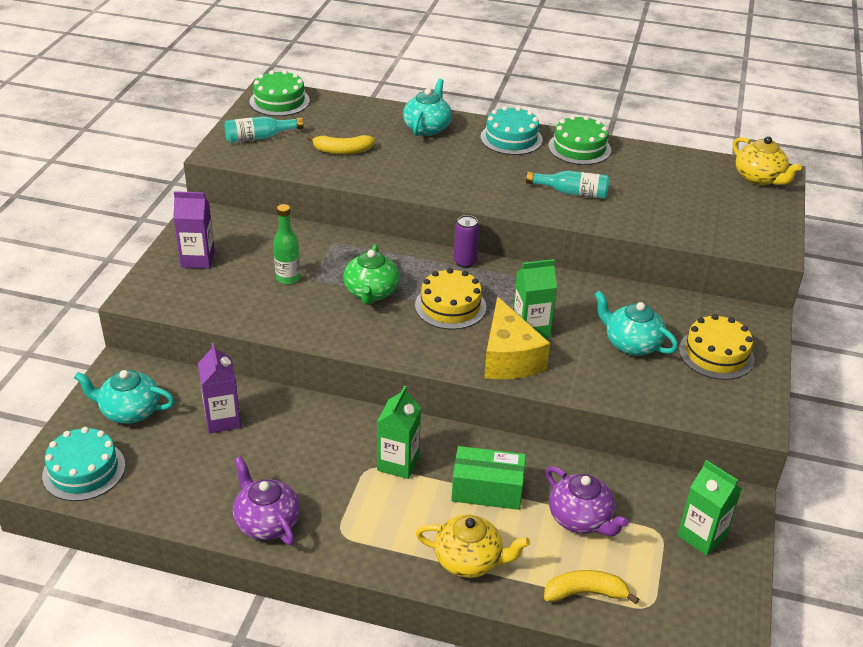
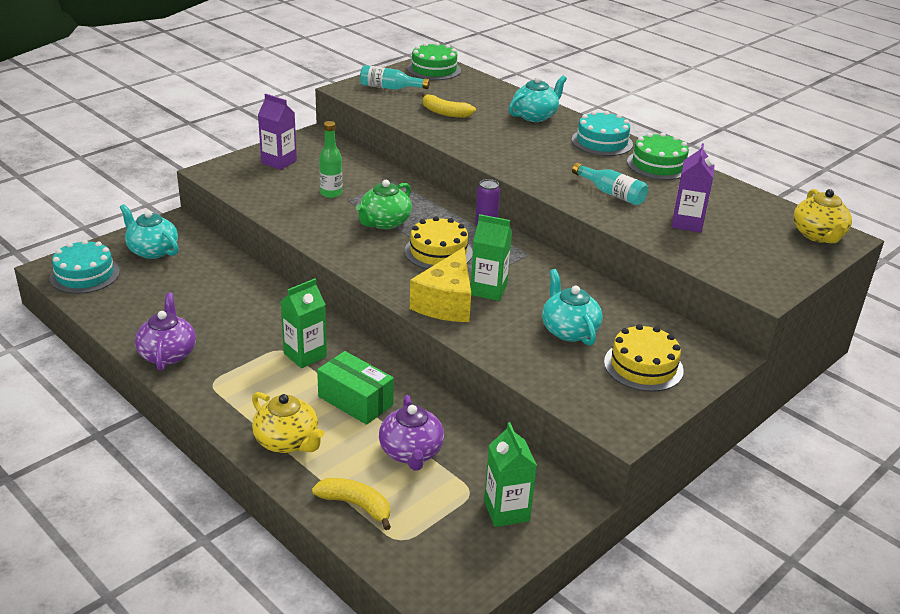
camera: 30 degrees right, 5 degrees down
purple carton [198,343,241,433] -> purple carton moved to [672,143,715,233]

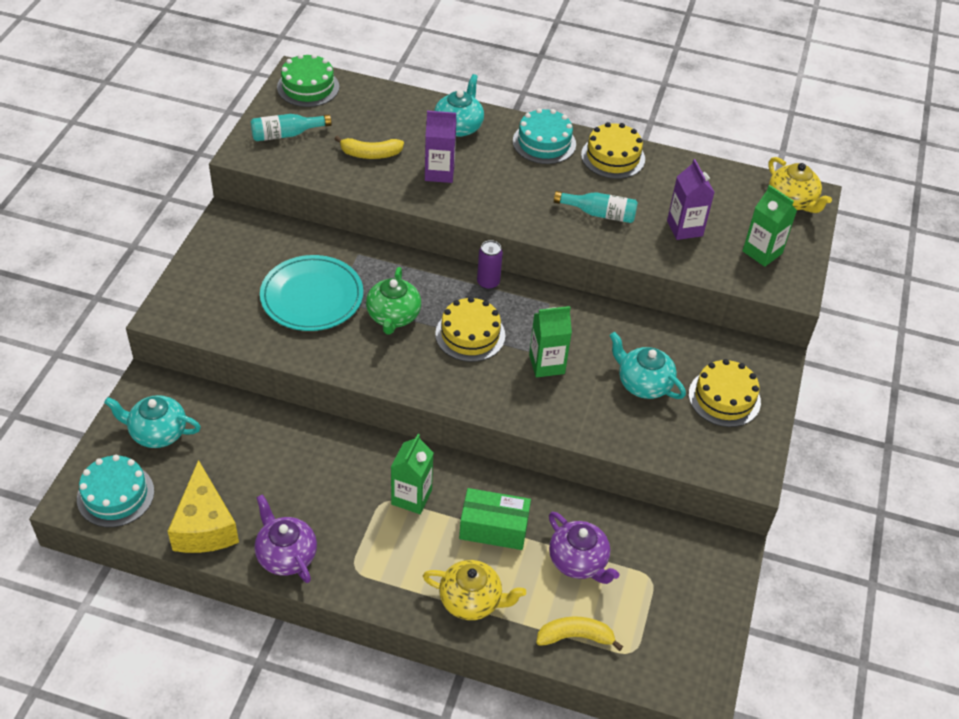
camera: 30 degrees left, 15 degrees up
purple carton [258,94,297,170] -> purple carton moved to [425,111,457,183]
green bottle [319,121,342,198] -> turquoise plate [260,255,363,331]
yellow cheese [410,247,471,322] -> yellow cheese moved to [168,460,239,553]
green carton [484,422,537,527] -> green carton moved to [743,185,797,267]
green cake [627,133,689,180] -> yellow cake [581,122,645,179]

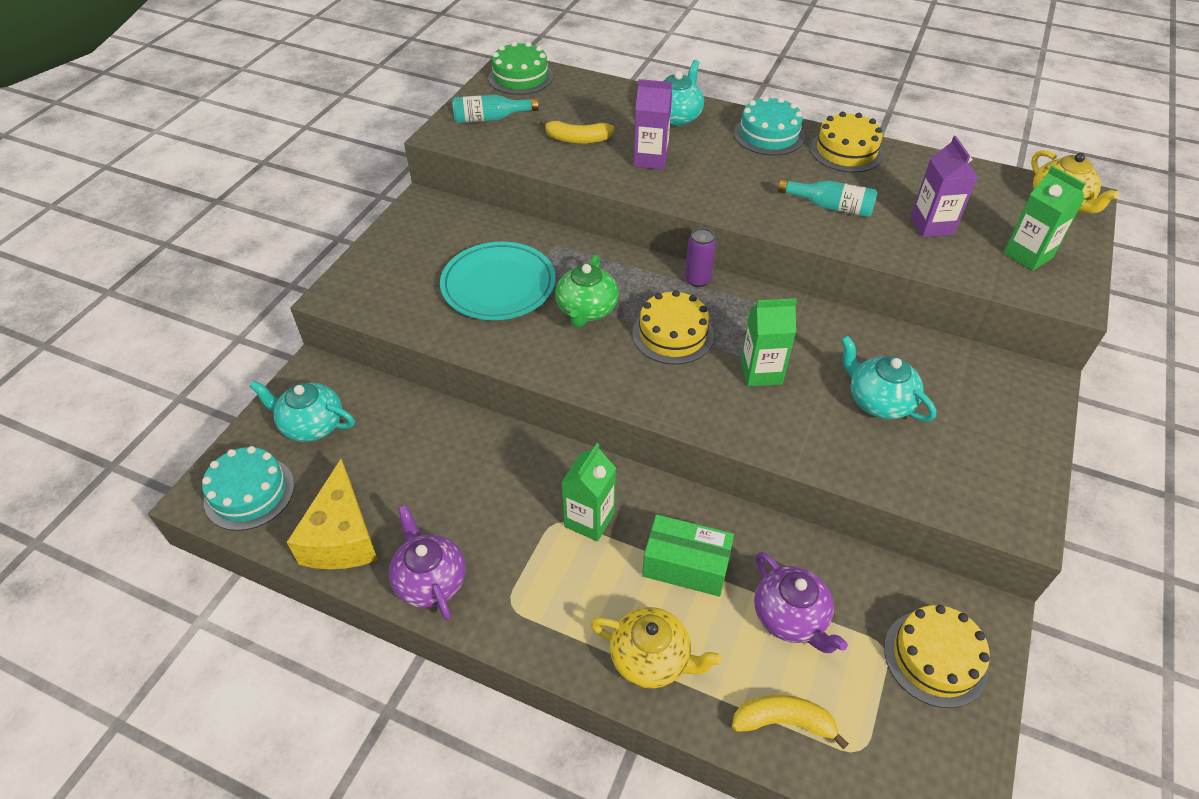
camera: 10 degrees right, 0 degrees up
yellow cake [689,359,761,427] -> yellow cake moved to [884,605,990,708]

